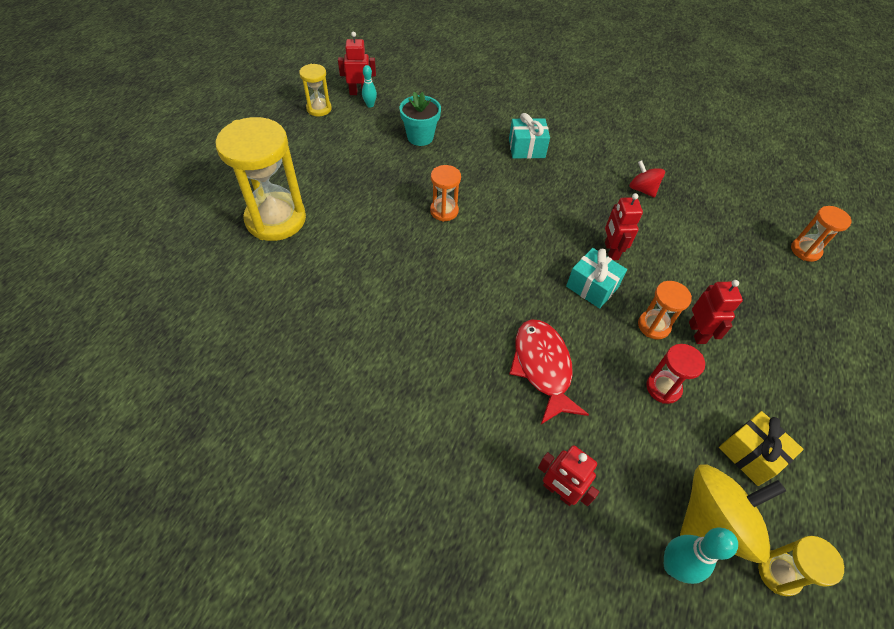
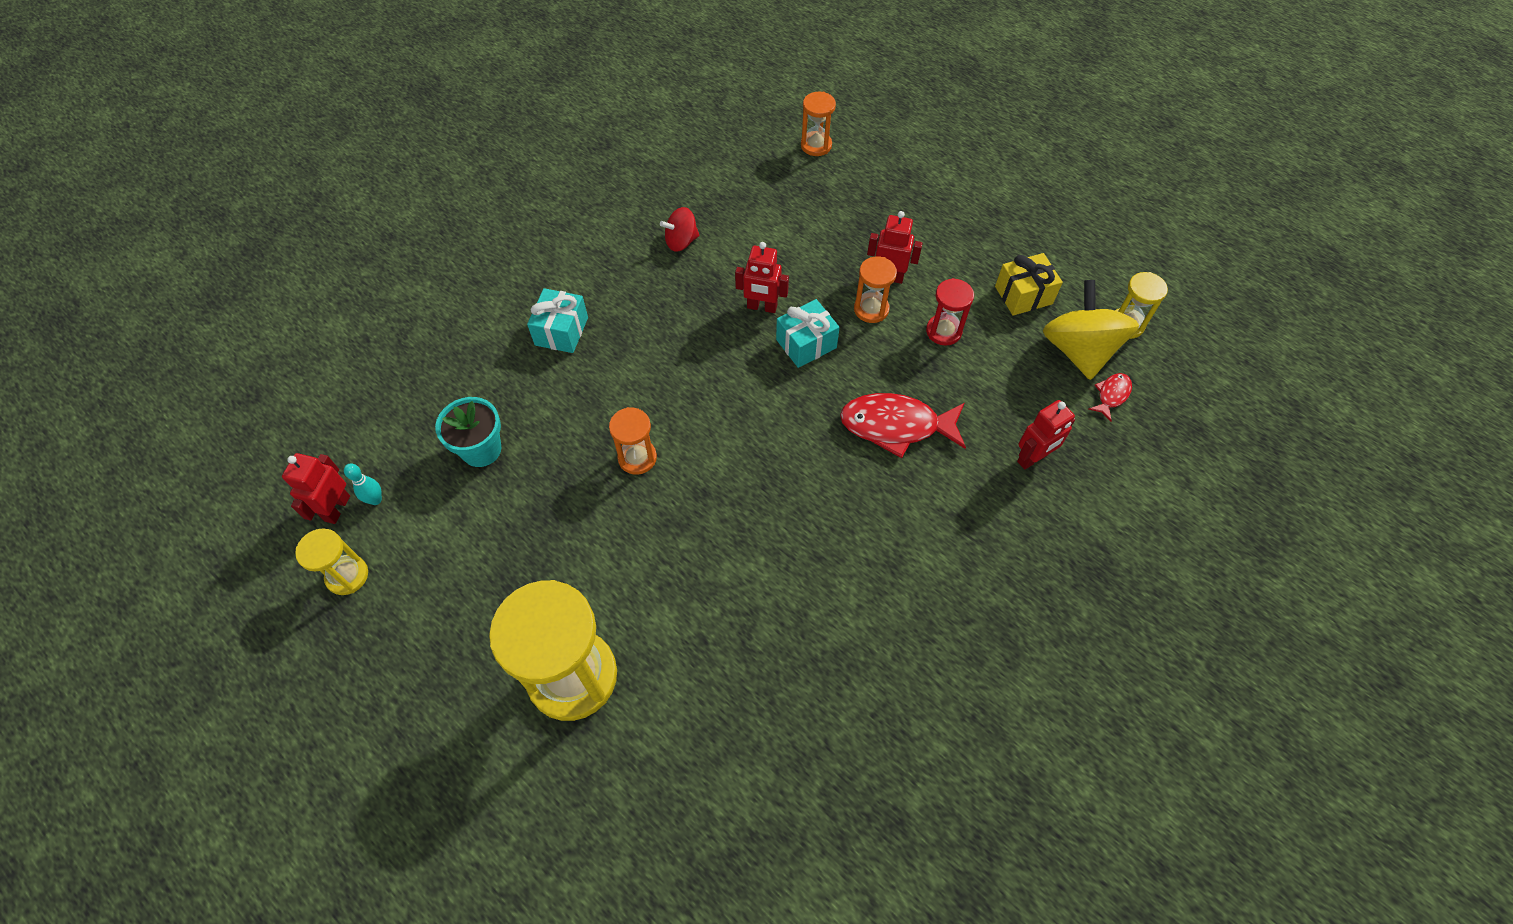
camera: 70 degrees left, 5 degrees up
turquoise bowling pin [664,527,738,584] -> red fish [1089,373,1132,421]

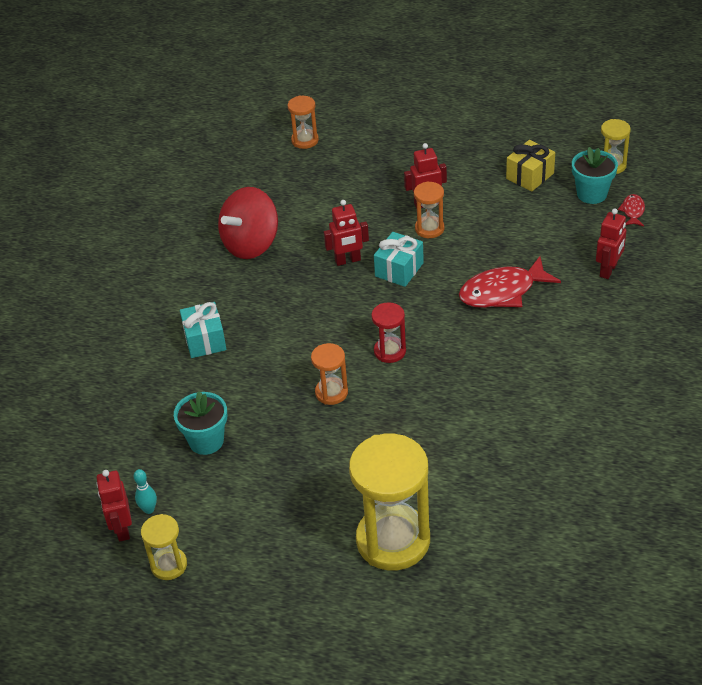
camera: 25 degrees left, 15 degrees down
red spinning top [660,207,699,252] -> red spinning top [218,187,278,259], size x1.86
red hourglass [926,278,974,346] -> red hourglass moved to [371,302,406,363]
yellow spinning top [1043,280,1139,380] -> turquoise flower pot [572,147,618,204]

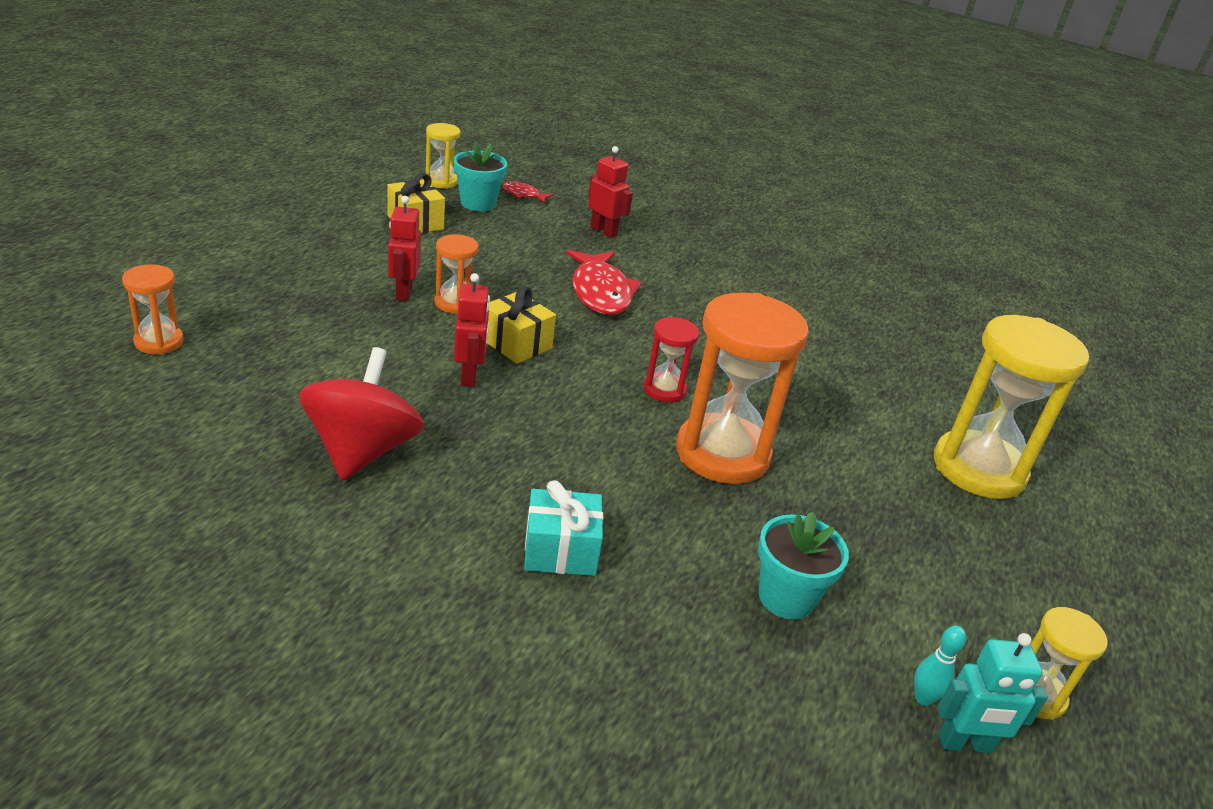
camera: 85 degrees left, 10 degrees down
red robot [96,470,132,542] -> turquoise robot [937,633,1048,753]
red spinning top [218,187,278,259] -> red spinning top turned 135 degrees counterclockwise [299,347,424,480]
orange hourglass [311,343,348,405] -> orange hourglass [676,293,809,484], size x2.03
turquoise gift [374,232,424,287] -> yellow gift [487,286,556,364]

